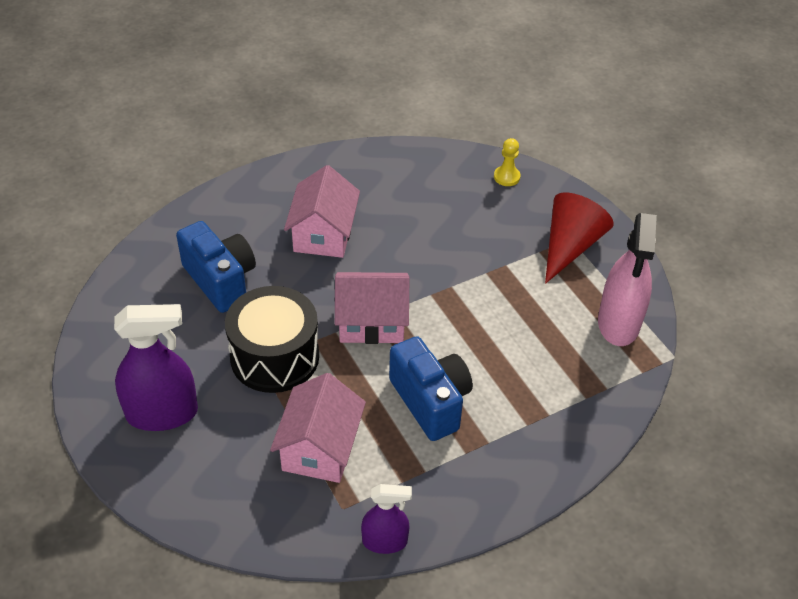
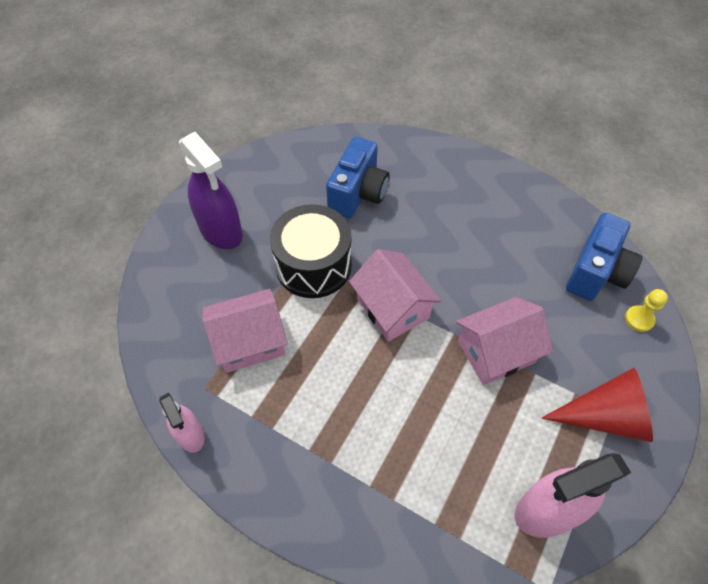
camera: 60 degrees right, 10 degrees up
pink house [284,165,360,258] -> pink house moved to [456,297,553,385]
purple spray bottle [361,484,412,554] -> pink spray bottle [159,392,205,453]
blue camera [389,336,473,441] -> blue camera moved to [566,213,642,301]

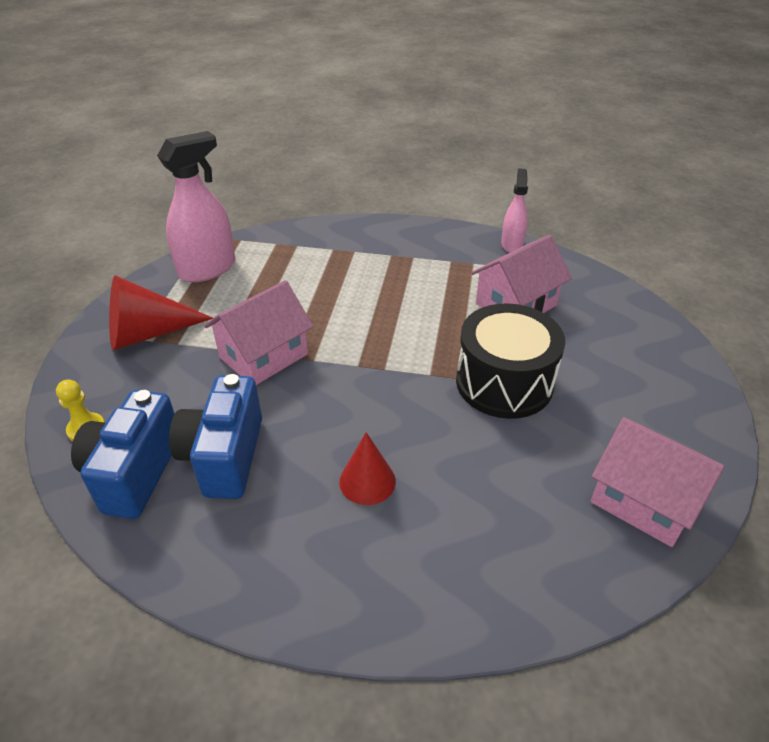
camera: 160 degrees right, 15 degrees down
pink spray bottle [159,392,205,453] -> pink spray bottle turned 60 degrees clockwise [501,168,528,252]
purple spray bottle [179,132,243,249] -> none
blue camera [326,137,390,218] -> blue camera moved to [169,374,262,499]
pink house [349,249,441,342] -> pink house moved to [591,417,725,547]
none -> red cone [339,432,396,505]

